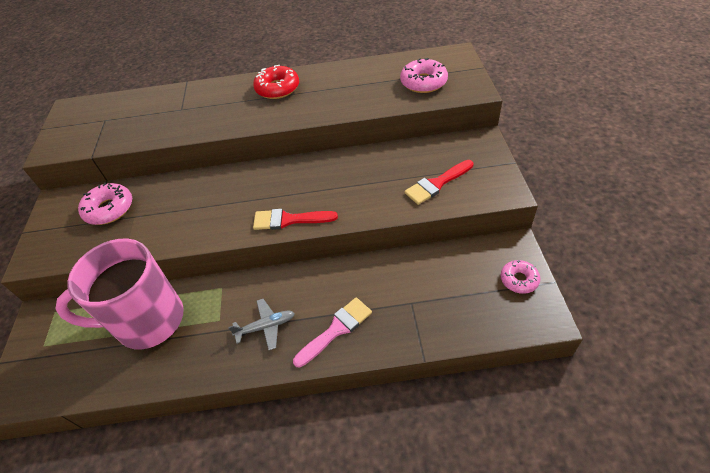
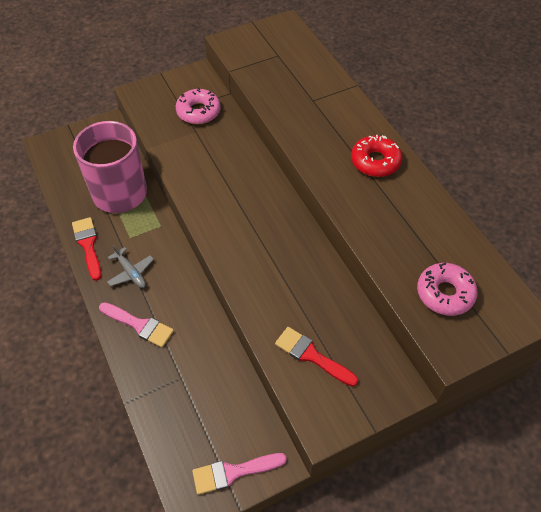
camera: 65 degrees right, 5 degrees up
red brush [253,209,338,230] -> red brush moved to [72,217,101,281]
pink donut [501,260,541,294] -> pink brush [192,453,287,495]

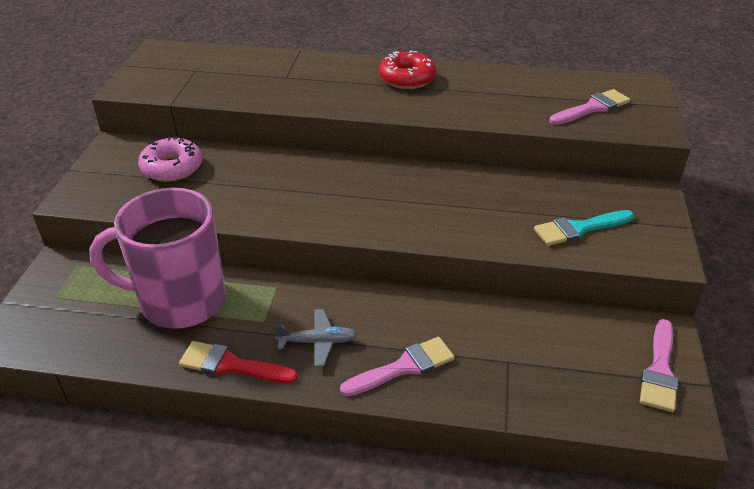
camera: 55 degrees left, 15 degrees down
red brush [275,327,358,387] -> turquoise brush [534,210,634,246]
pink donut [417,263,478,316] -> pink brush [549,89,630,125]

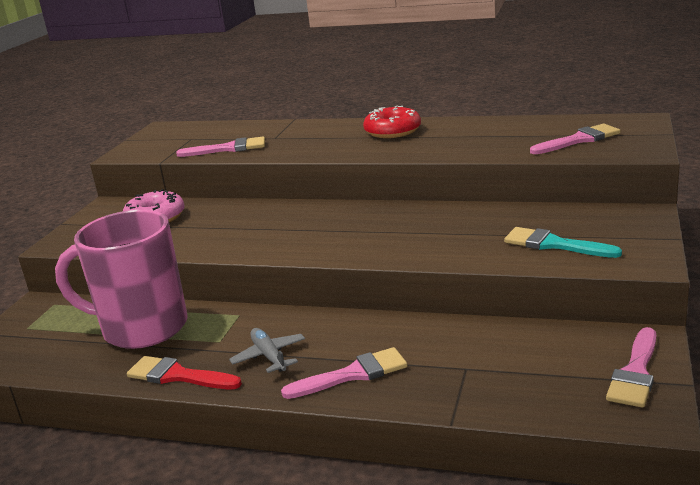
camera: 10 degrees right, 15 degrees down
grey plane [274,309,358,367] -> grey plane turned 120 degrees counterclockwise [229,328,305,373]
turquoise brush [534,210,634,246] -> turquoise brush turned 45 degrees clockwise [504,227,622,258]
none -> pink brush [176,136,265,157]

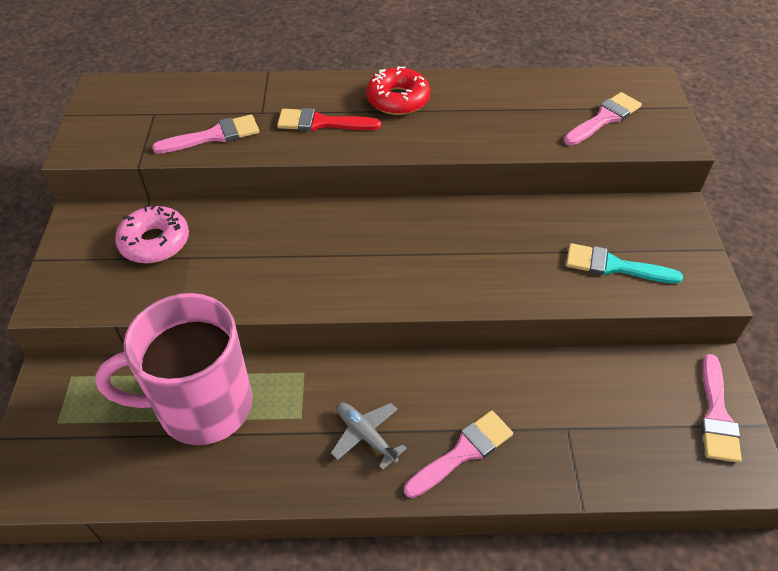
camera: 20 degrees left, 25 degrees up
red brush [127,356,242,389] -> red brush moved to [277,108,381,131]

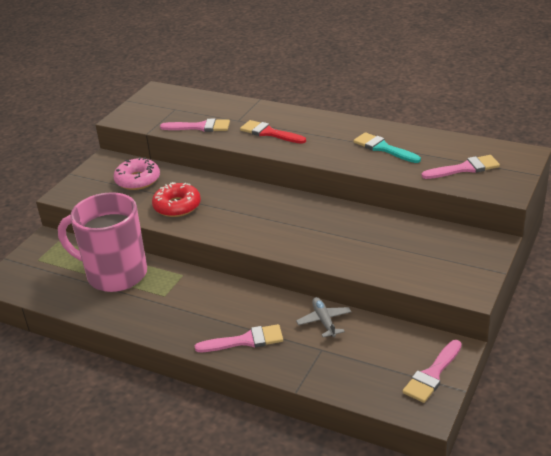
camera: 30 degrees right, 15 degrees down
grey plane [331,402,407,470] -> grey plane moved to [296,297,351,337]
red donut [366,66,430,115] -> red donut moved to [152,182,201,217]
turquoise brush [566,243,683,284] -> turquoise brush moved to [353,132,421,163]

